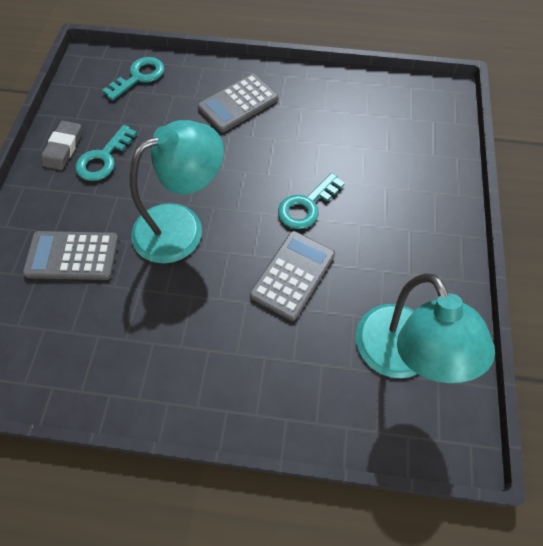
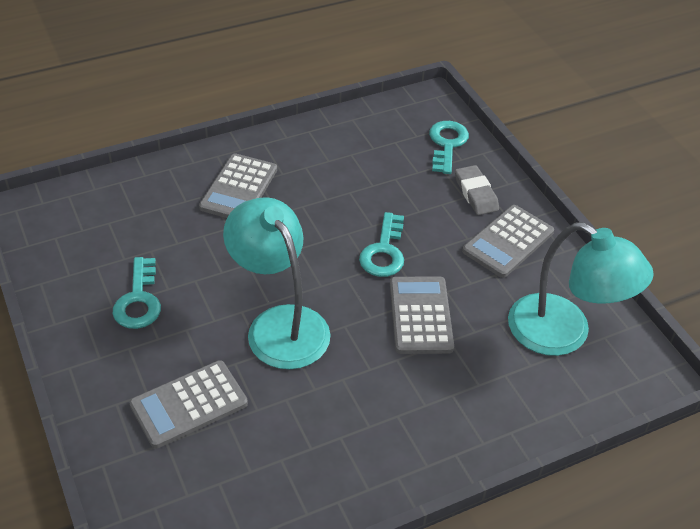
camera: 35 degrees left, 15 degrees down
grey eraser [41,121,82,170] -> grey eraser moved to [455,165,499,215]
turquoise key [102,57,164,101] -> turquoise key moved to [429,121,469,174]
turquoise lamp [130,120,224,264] -> turquoise lamp turned 60 degrees counterclockwise [223,197,330,369]
none -> grey calculator [462,205,554,278]

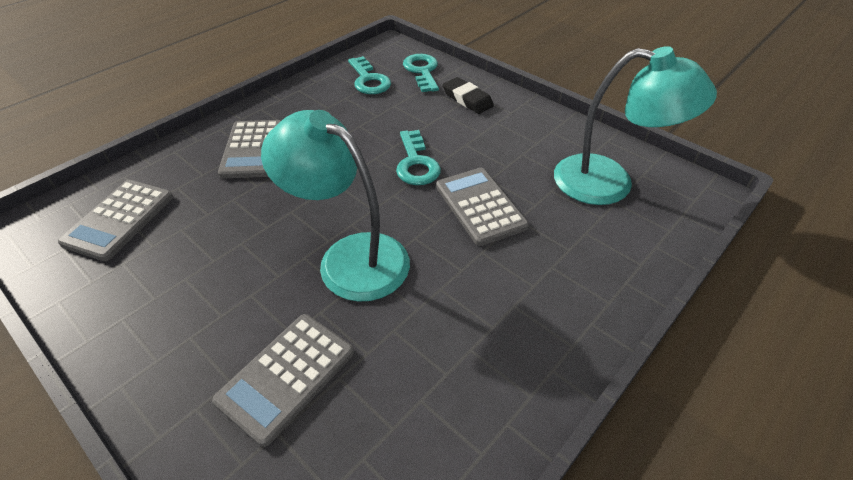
camera: 20 degrees left, 0 degrees up
turquoise key [113,257,161,329] -> turquoise key moved to [348,56,391,94]
grey eraser [455,165,499,215] -> black eraser [443,77,494,114]
grey calculator [462,205,554,278] -> grey calculator moved to [58,180,173,261]

